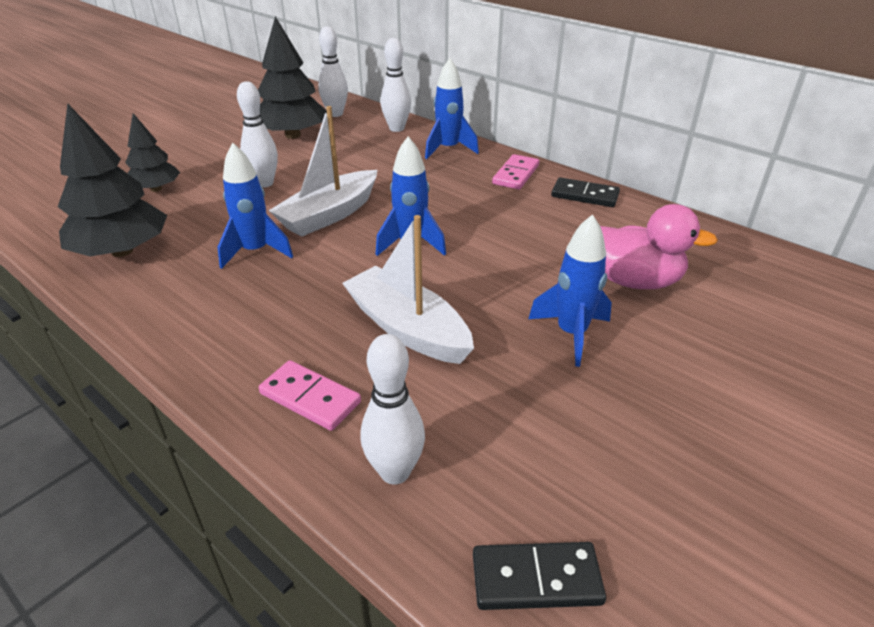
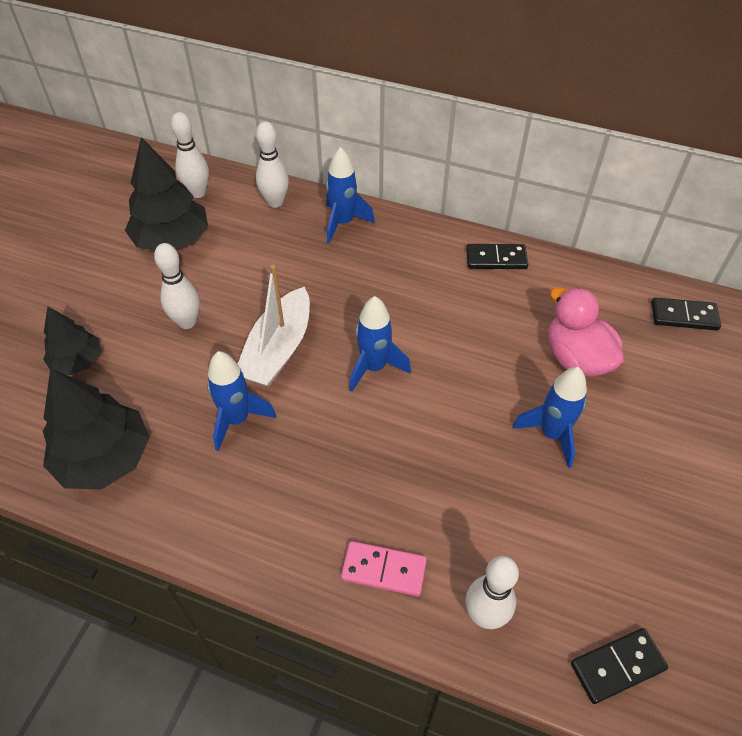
camera: 20 degrees left, 15 degrees up
white boat [342,215,474,364] -> none
pink domino [492,154,539,190] -> none
pink duck [600,204,718,289] -> pink duck turned 120 degrees counterclockwise [548,287,624,377]
none -> black domino [651,297,721,330]

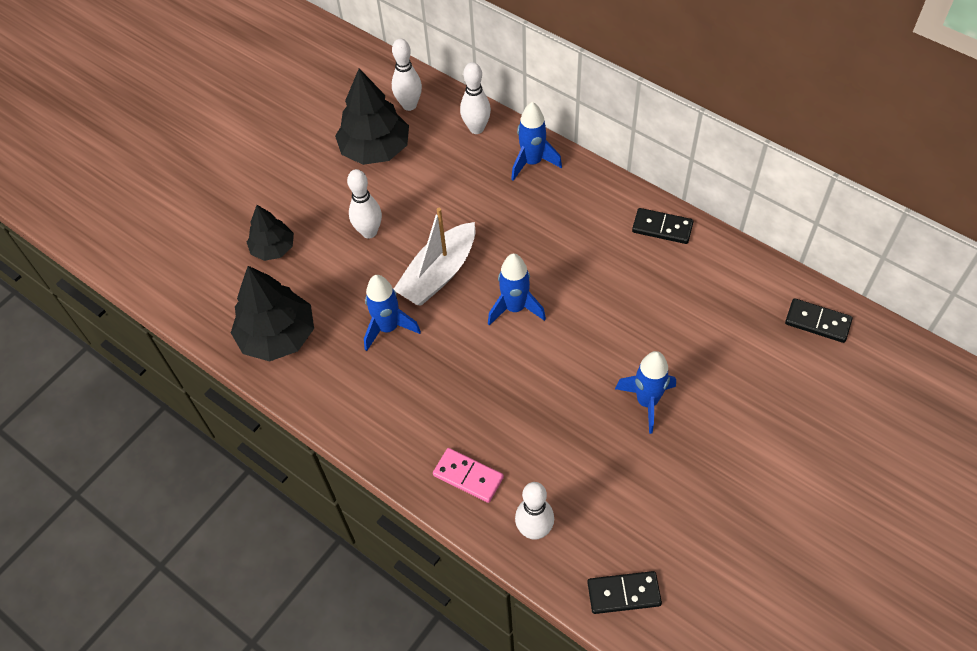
camera: 20 degrees right, 5 degrees up
pink duck [548,287,624,377] -> none

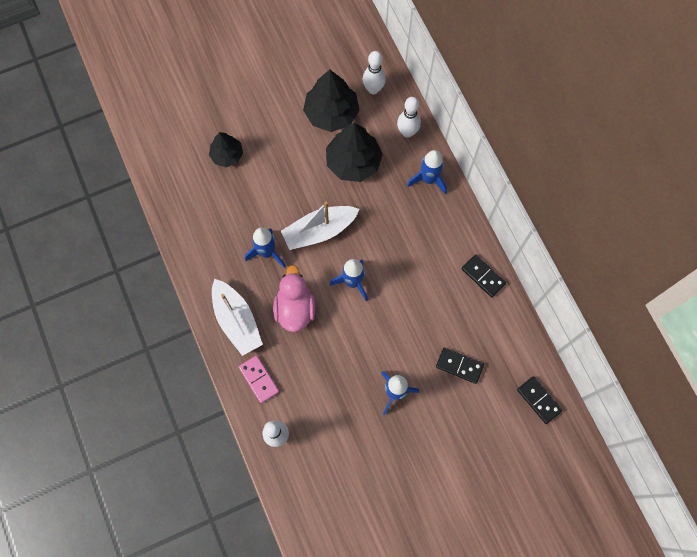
camera: 25 degrees right, 15 degrees up
black tree [231,266,314,361] -> black tree moved to [326,123,383,182]
white bowling pin [347,169,382,239] -> none
black domino [587,571,662,614] -> black domino moved to [436,348,484,384]
none -> white boat [212,279,263,356]
none -> pink duck [273,265,316,332]

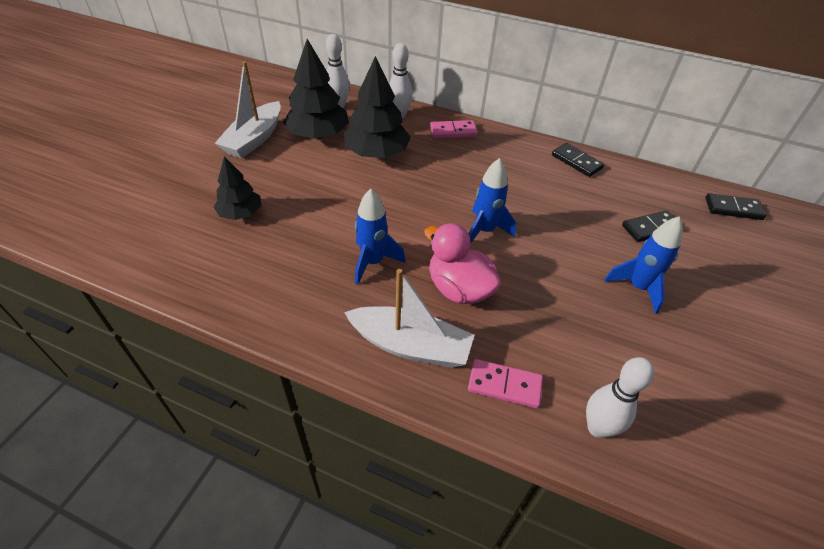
camera: 45 degrees left, 25 degrees down
white boat [281,202,360,250] -> white boat moved to [215,61,281,158]
blue rocket [407,150,447,194] -> pink domino [430,120,478,138]
black domino [462,255,506,297] -> black domino turned 45 degrees clockwise [552,143,604,177]

